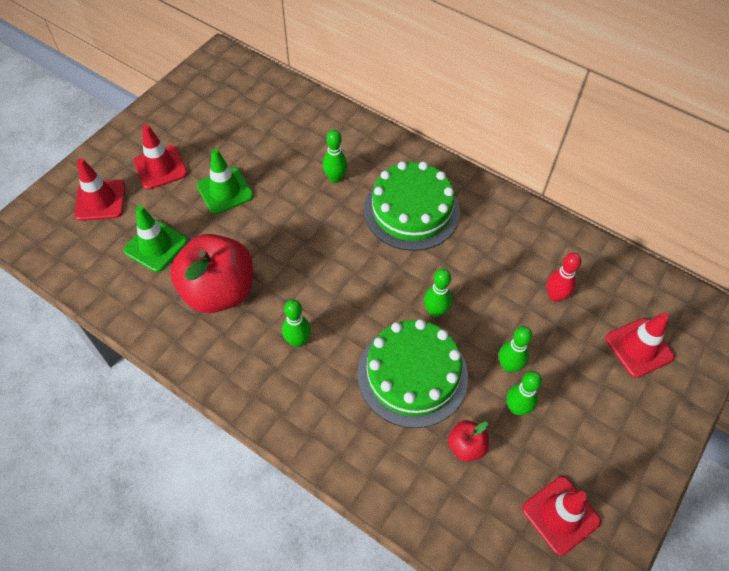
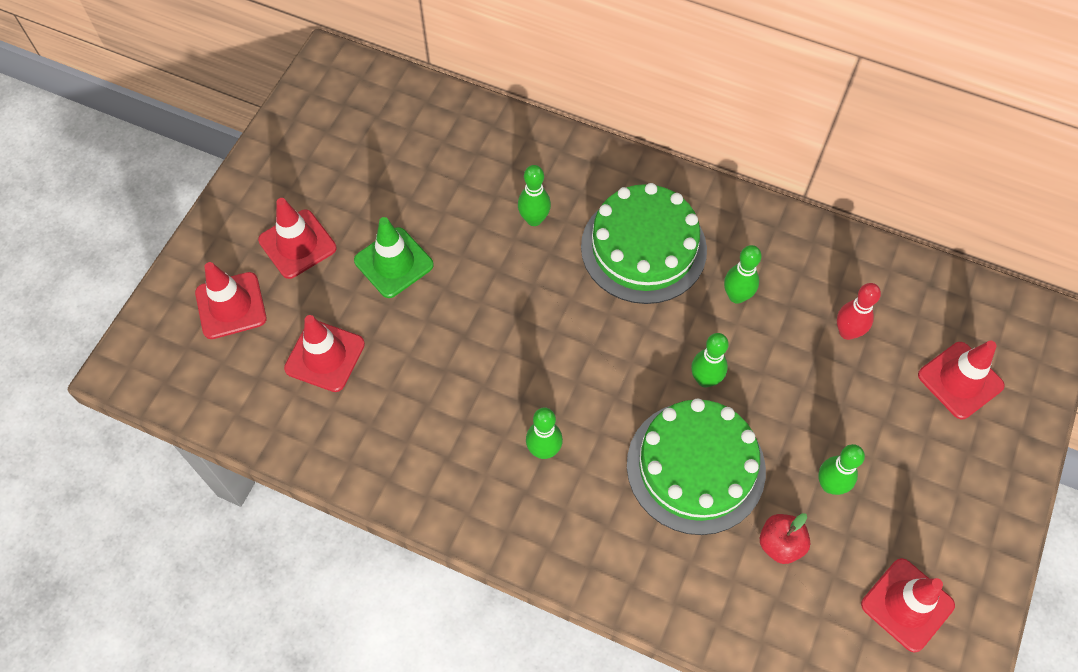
camera: 10 degrees left, 5 degrees up
green traffic cone [123,205,188,272] -> red traffic cone [284,315,365,392]
red apple [170,234,253,313] -> none
green bowling pin [499,326,533,373] -> green bowling pin moved to [724,245,762,304]

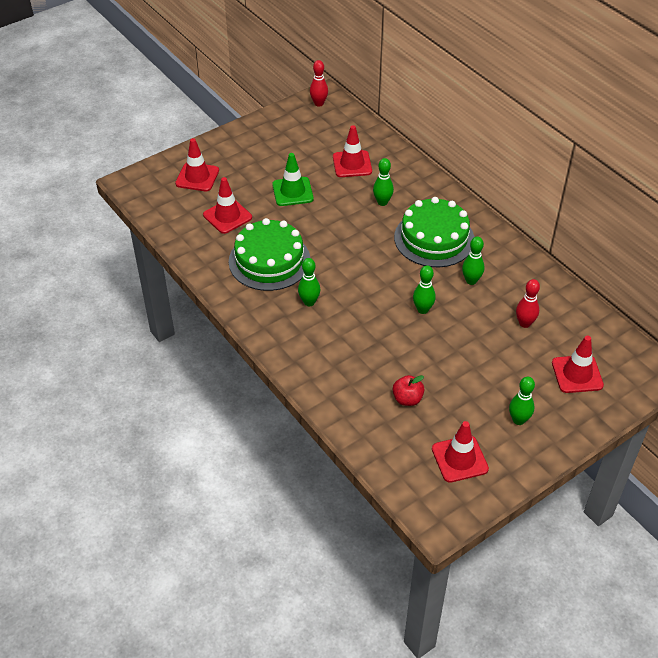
camera: 30 degrees right, 15 degrees down
red traffic cone [258,198,336,279] -> red traffic cone moved to [333,125,372,177]
green cake [627,398,766,535] -> green cake moved to [229,218,311,291]
green bowling pin [818,444,865,495] -> green bowling pin moved to [509,377,535,425]
none -> red bowling pin [310,60,328,107]

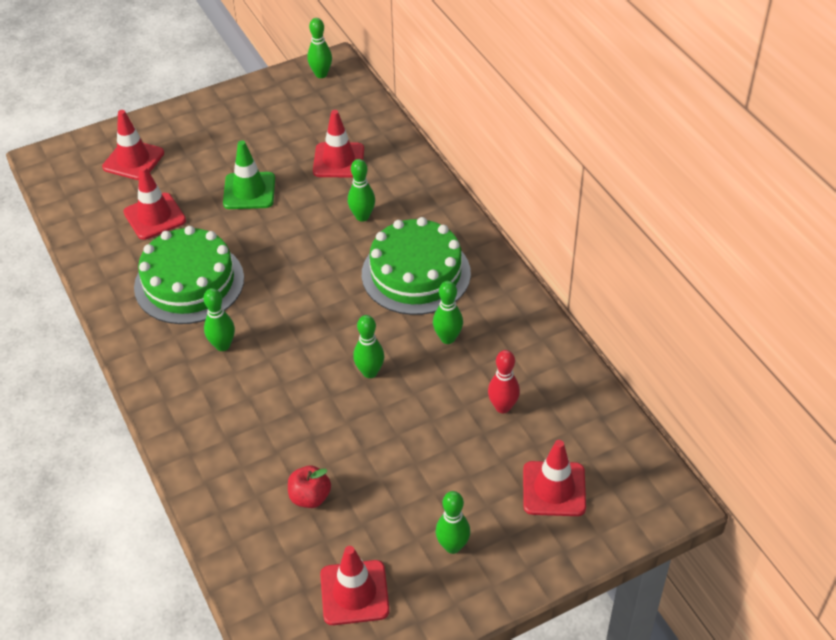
camera: 10 degrees right, 0 degrees up
red bowling pin [310,60,328,107] -> green bowling pin [307,18,332,78]

